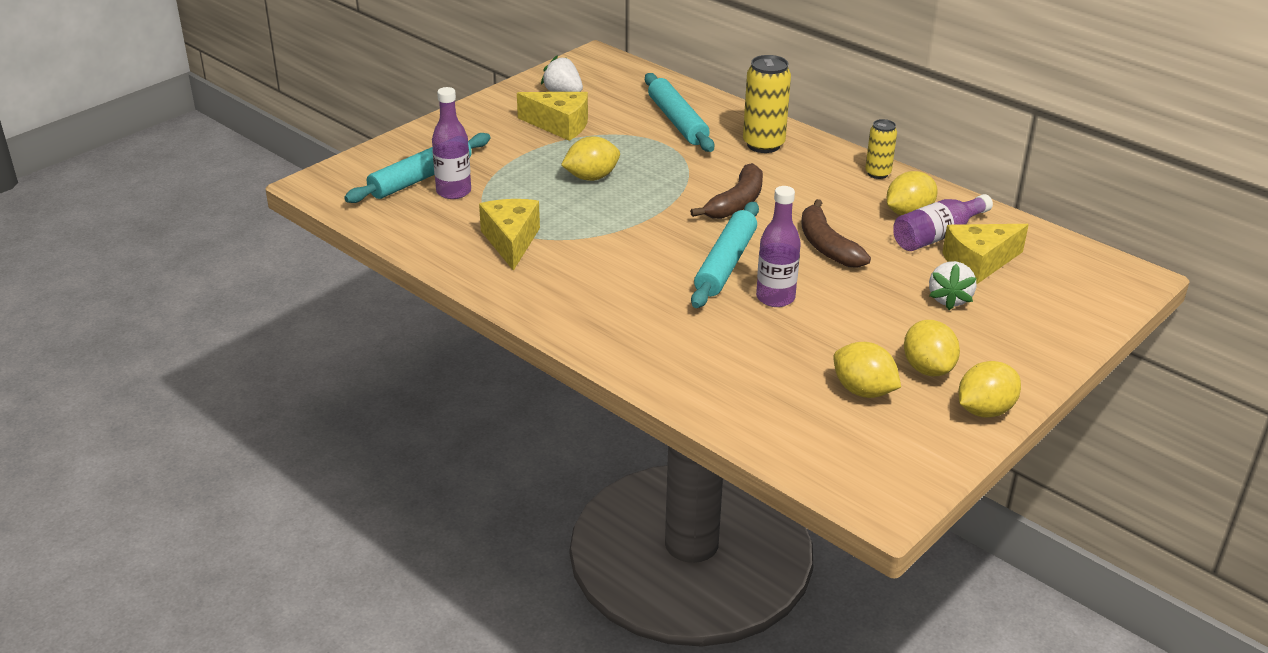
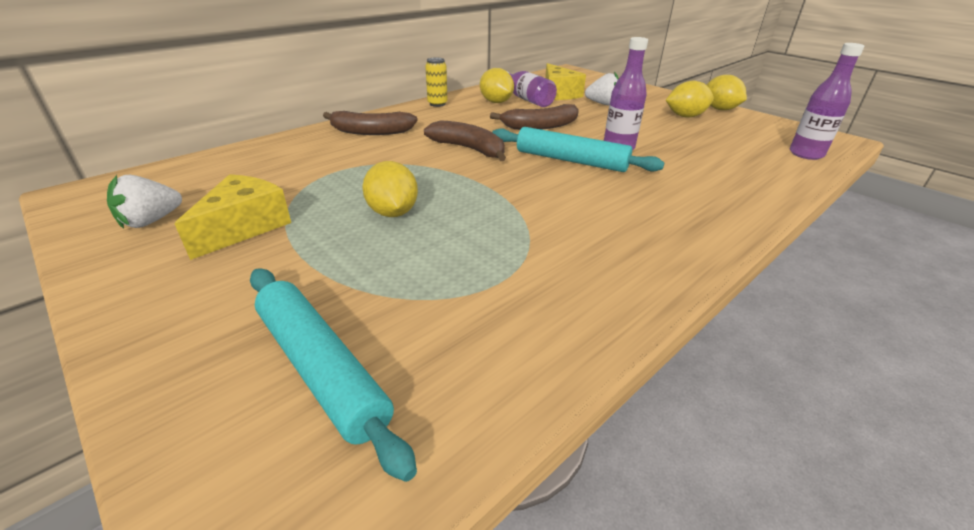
camera: 85 degrees left, 0 degrees up
purple bottle [432,87,471,199] -> purple bottle moved to [790,43,865,160]
yellow cheese [479,199,540,271] -> none
turquoise rolling pin [645,73,714,152] -> none
yellow can [743,55,791,153] -> brown banana [323,111,418,135]
yellow lemon [833,342,901,398] -> none

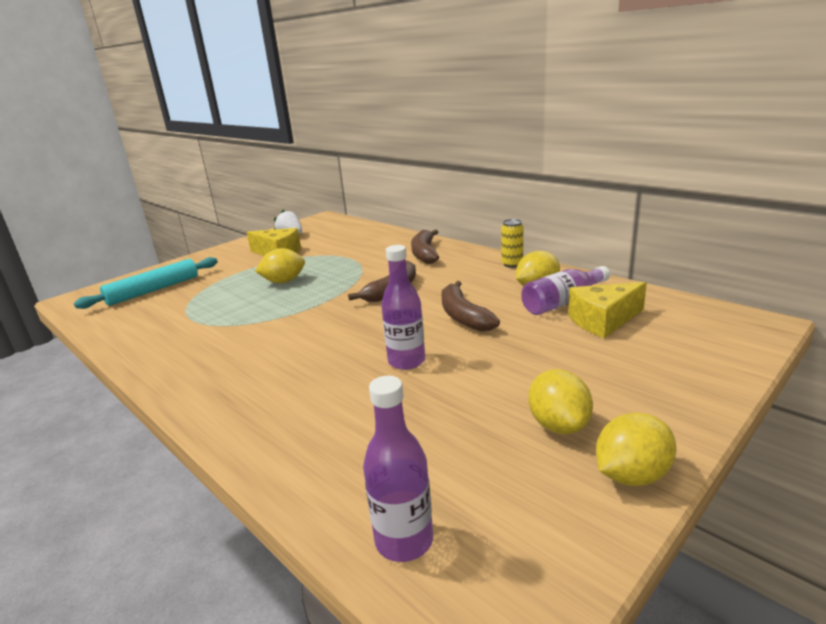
camera: 90 degrees right, 10 degrees down
turquoise rolling pin [492,127,664,172] -> none
white strawberry [585,72,619,106] -> none

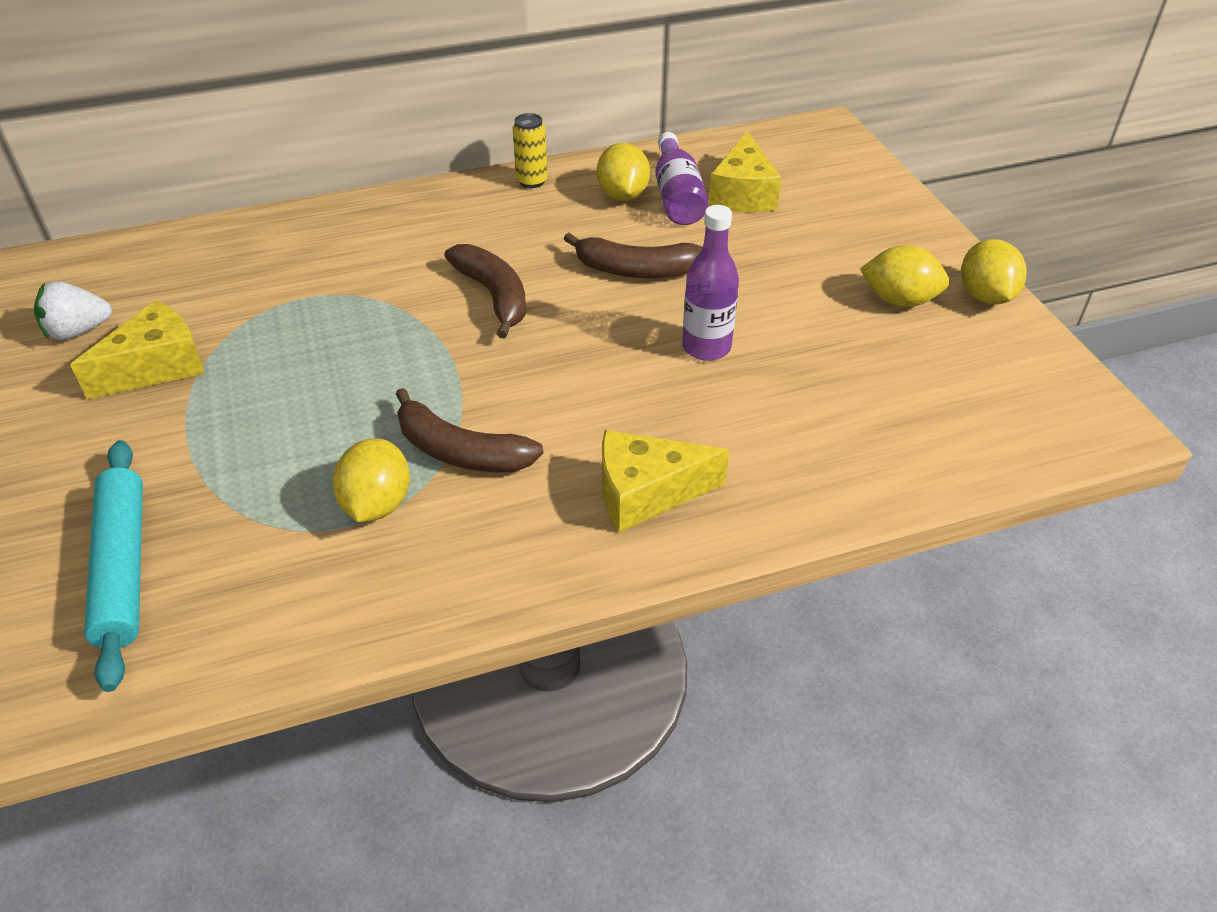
camera: 65 degrees left, 20 degrees up
yellow lemon [255,248,305,283] -> yellow lemon moved to [333,438,410,522]
purple bottle [363,376,433,562] -> none
brown banana [411,229,439,264] -> brown banana moved to [396,388,544,473]
none -> yellow cheese [602,430,729,532]

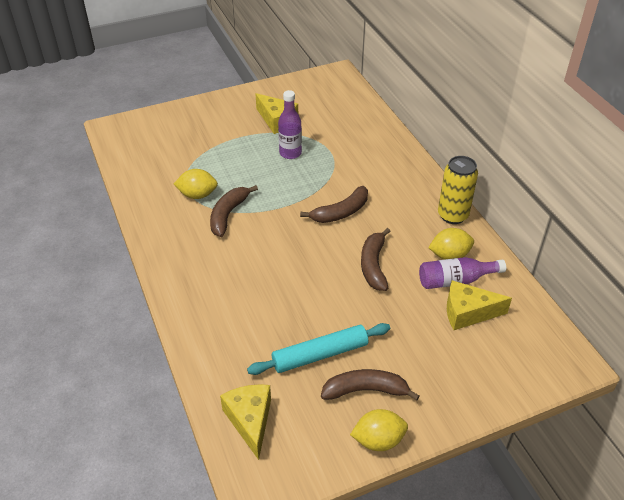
camera: 85 degrees right, 0 degrees up
white strawberry [34,281,112,340] -> none
turquoise rolling pin [84,440,143,692] -> turquoise rolling pin moved to [247,323,390,375]
yellow can [513,113,548,188] -> yellow can [438,156,478,224], size x1.67
yellow cheese [602,430,729,532] -> yellow cheese moved to [220,384,271,460]
purple bottle [682,205,739,361] -> purple bottle moved to [278,90,302,159]
yellow lemon [860,245,950,307] -> brown banana [321,369,420,401]

